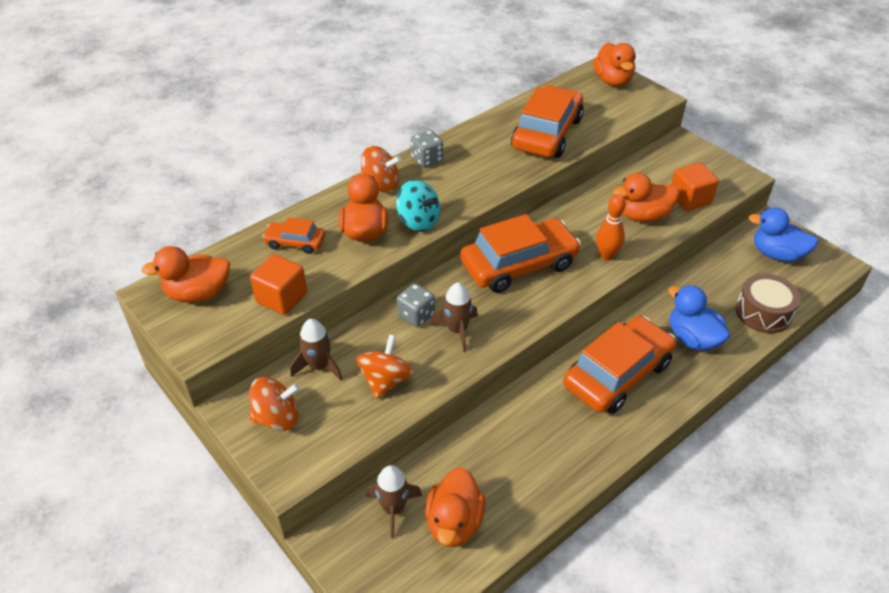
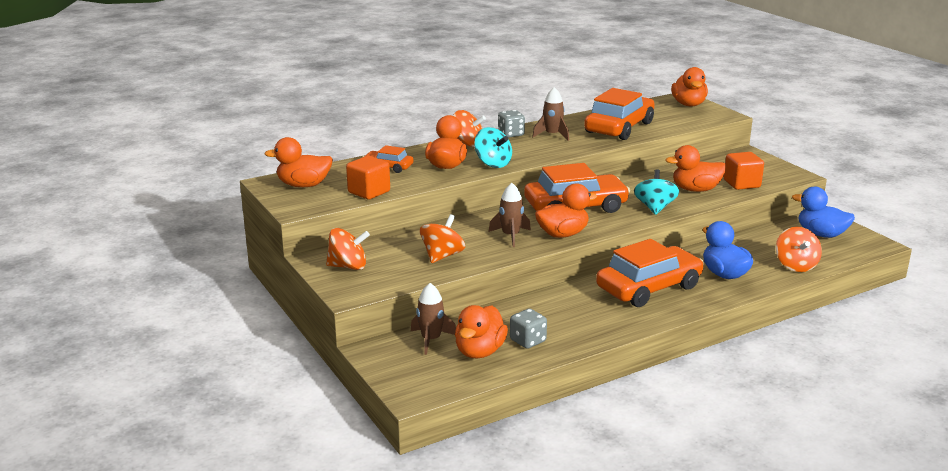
camera: 10 degrees right, 20 degrees down
brown rocket [290,319,342,380] -> brown rocket moved to [532,87,569,141]
grey dice [397,283,435,327] -> grey dice moved to [510,308,547,349]
orange bowling pin [596,194,626,260] -> turquoise spinning top [634,169,679,215]
brown drum [736,274,801,333] -> orange spinning top [776,227,822,272]
none -> orange duck [535,183,597,238]

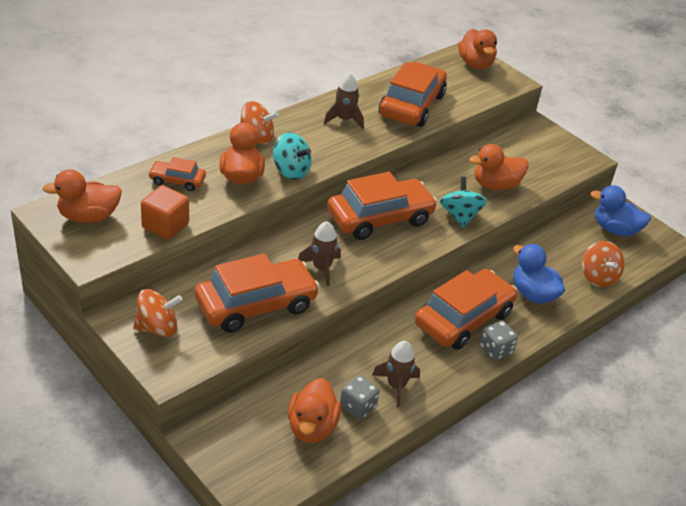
camera: 15 degrees left, 15 degrees up
brown rocket [411,283,456,355] -> brown rocket moved to [372,341,420,408]
orange spinning top [420,214,465,263] -> orange car [194,253,320,333]
grey dice [498,110,525,138] -> grey dice moved to [479,321,518,361]
orange duck [535,183,597,238] -> none
orange cube [724,152,764,190] -> none

